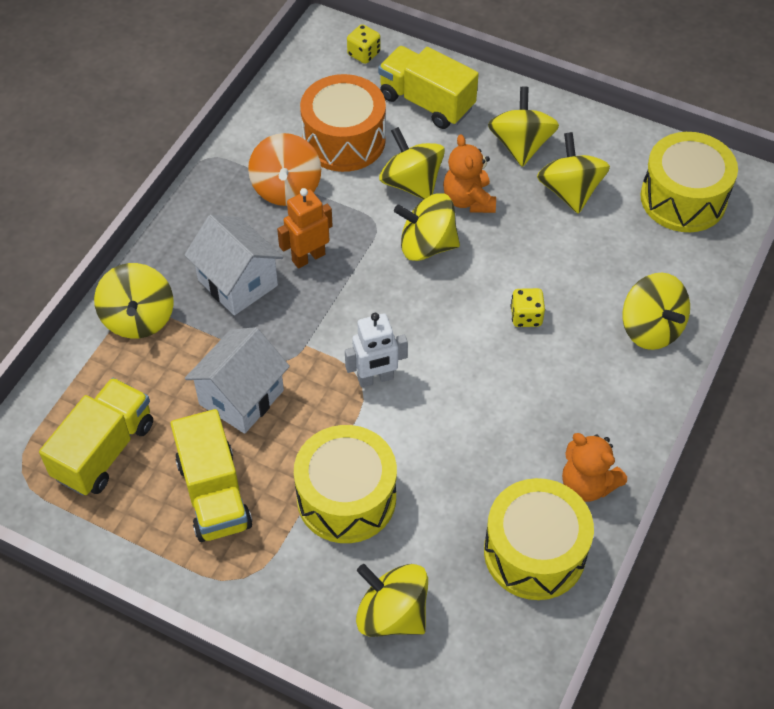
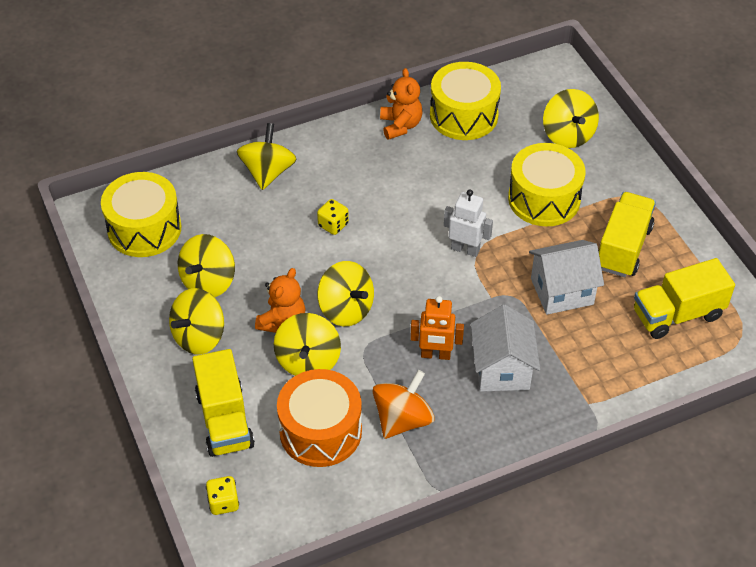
camera: 140 degrees left, 5 degrees down
yellow spinning top [94,263,174,339] -> none

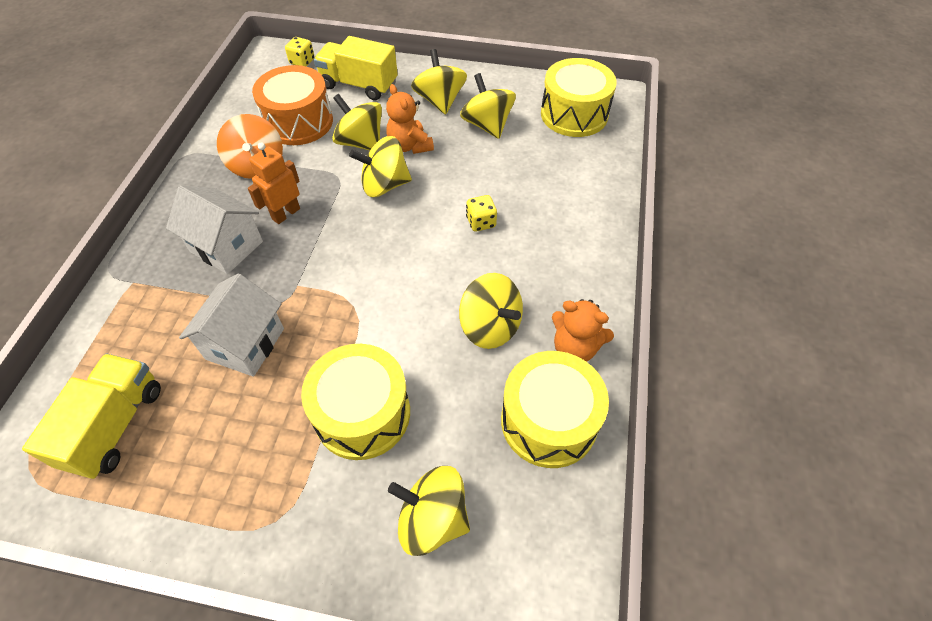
camera: 125 degrees right, 5 degrees up
yellow spinning top [237,123,297,190] -> yellow spinning top moved to [459,273,523,349]
white robot [444,189,493,257] -> none
yellow truck [599,192,656,277] -> none

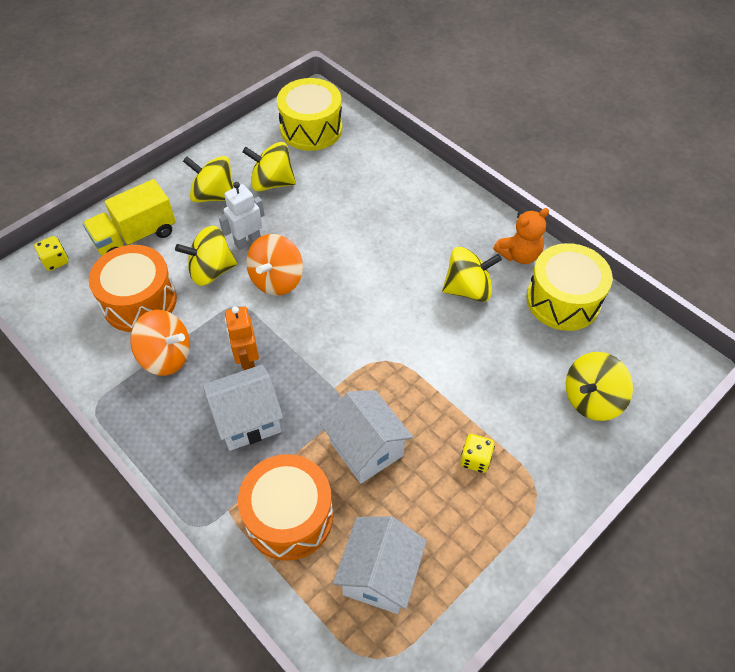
camera: 55 degrees left, 0 degrees up
yellow truck [22,354,161,479] -> white house [333,516,427,614]
yellow drum [301,344,410,460] -> none
yellow spinning top [349,136,412,197] -> orange spinning top [246,234,303,296]
orange teddy bear [386,84,434,154] -> white robot [219,182,265,250]
yellow dice [466,195,497,232] -> yellow dice moved to [460,434,495,473]
none -> orange drum [238,454,333,561]

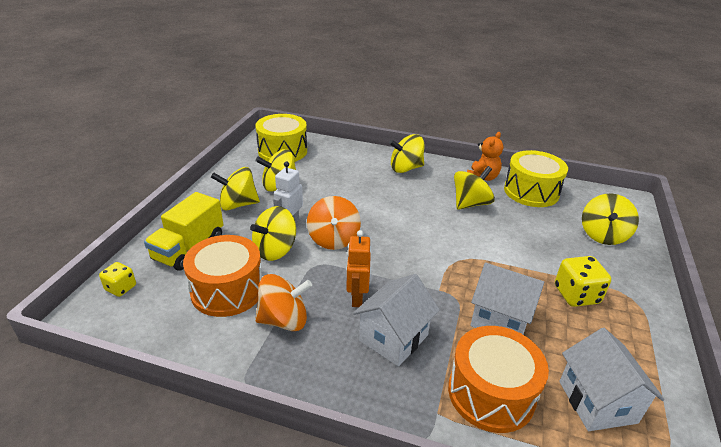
camera: 30 degrees left, 20 degrees down
orange robot [225,306,259,370] -> orange robot turned 45 degrees clockwise [346,230,371,307]
yellow dice [460,434,495,473] -> yellow dice [555,256,611,307], size x1.60
none -> yellow spinning top [389,134,424,173]

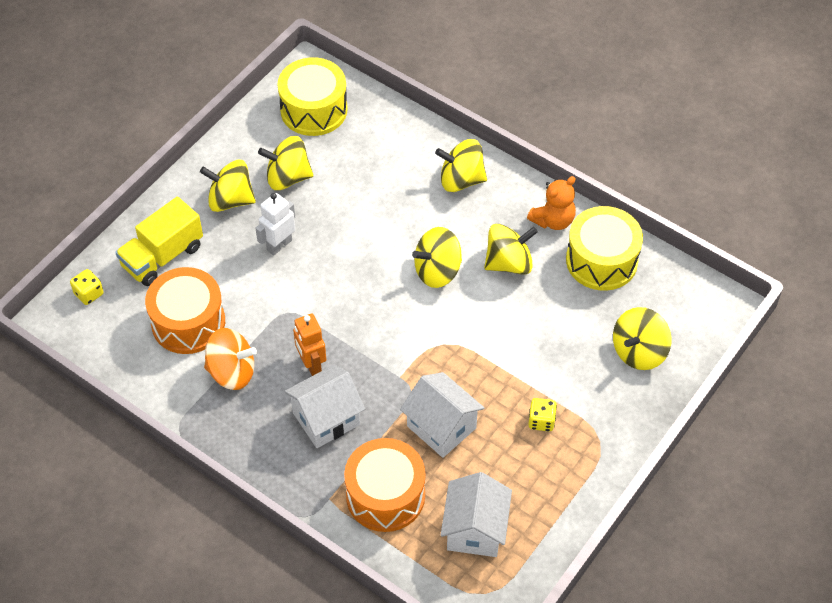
camera: 20 degrees right, 20 degrees up
yellow spinning top [250,206,296,261] -> yellow spinning top moved to [412,227,462,288]
orange spinning top [307,196,361,250] -> none
orange robot [346,230,371,307] -> orange robot turned 45 degrees counterclockwise [293,314,326,376]
yellow dice [555,256,611,307] -> yellow dice [528,398,557,432], size x0.62

